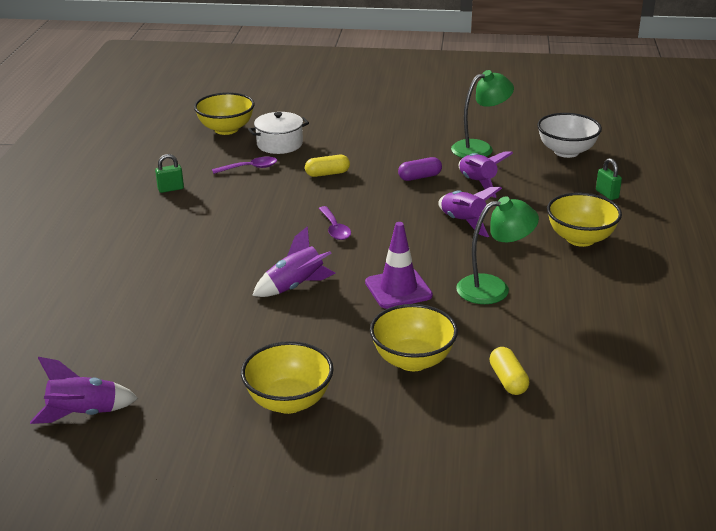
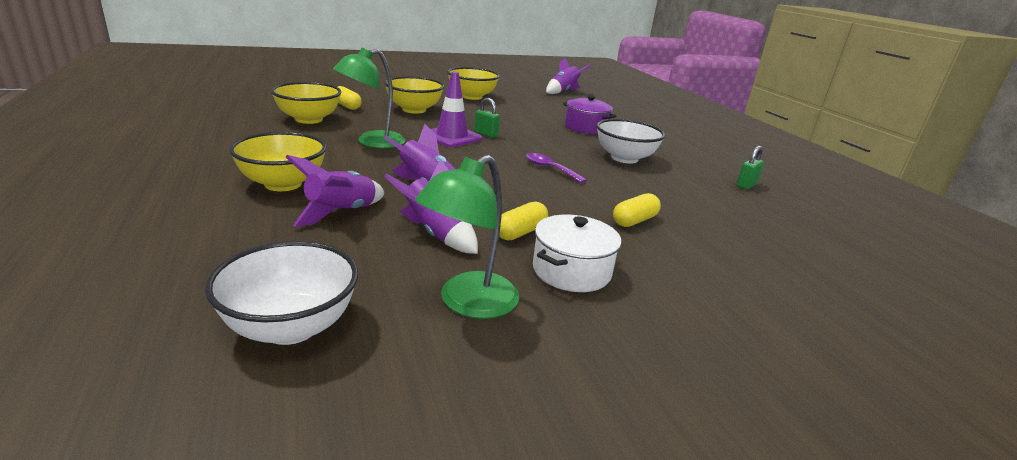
camera: 150 degrees right, 5 degrees down
yellow bowl [194,92,255,135] -> yellow bowl moved to [271,82,341,124]
purple spoon [212,157,277,174] -> none
white pot [248,112,309,154] -> white pot moved to [533,215,621,292]
purple rocket [252,226,336,297] -> purple rocket moved to [286,155,385,227]
purple capsule [398,157,442,181] -> yellow capsule [499,202,548,240]
green padlock [596,158,622,200] -> green padlock moved to [474,98,500,138]
none -> purple pot [563,96,616,134]
none -> white bowl [596,119,665,164]

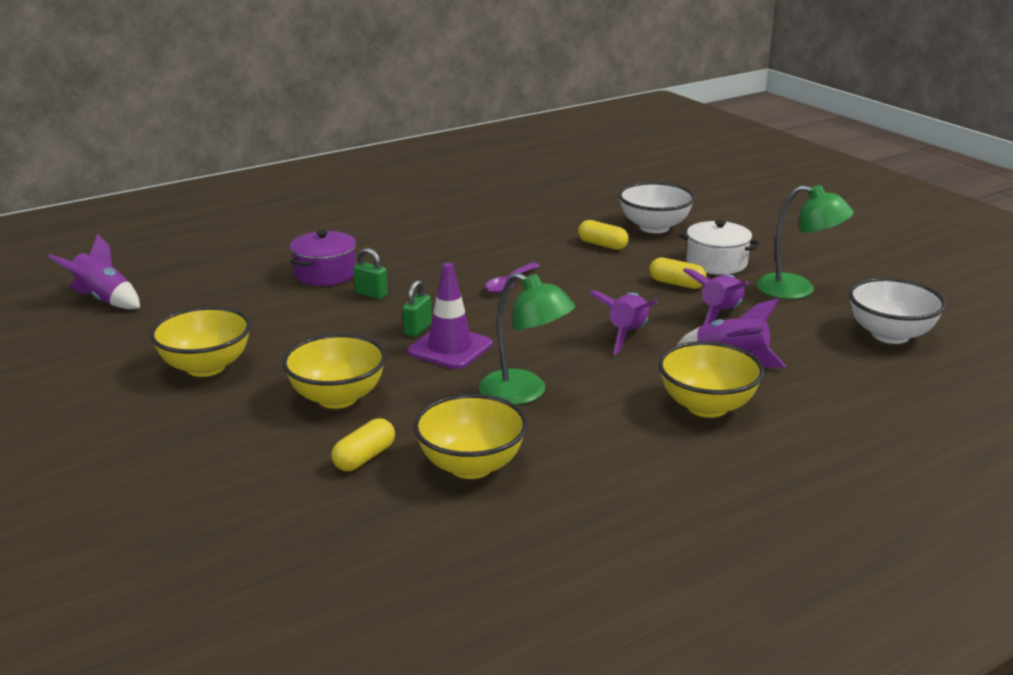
camera: 100 degrees left, 0 degrees up
white bowl [596,119,665,164] -> white bowl moved to [618,182,695,233]
green padlock [737,146,764,189] -> green padlock moved to [354,248,388,299]

